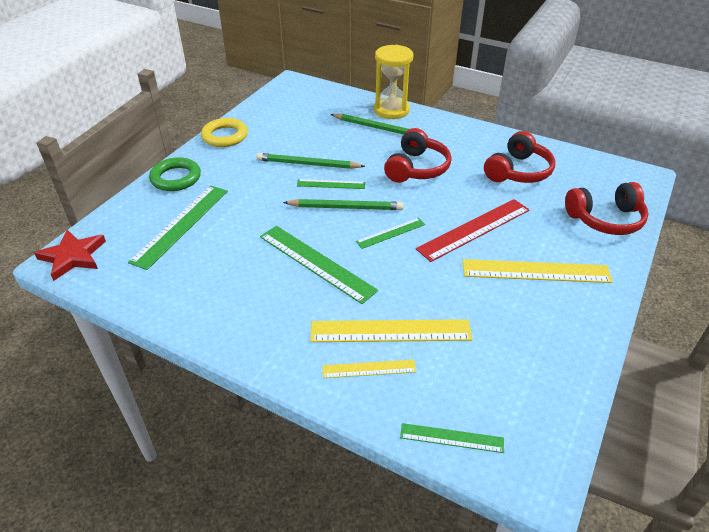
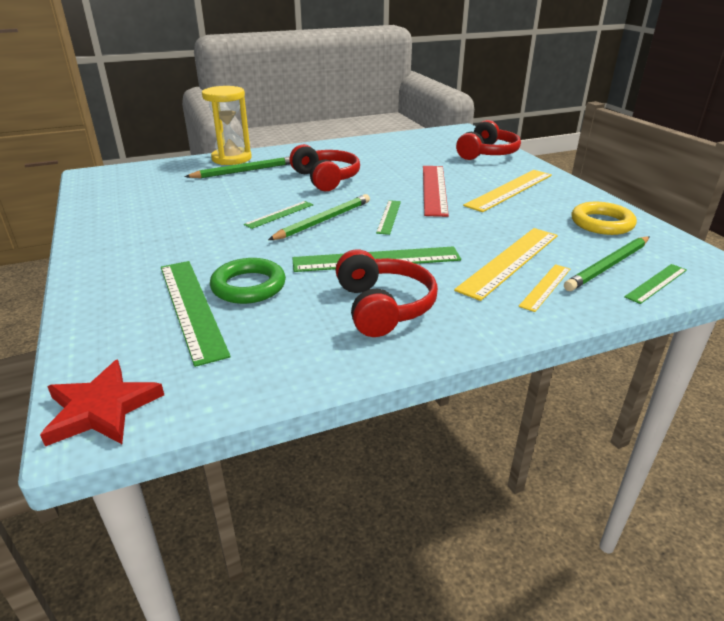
camera: 50 degrees left, 10 degrees down
green ring [149,157,201,191] -> green ring moved to [210,258,286,304]
yellow ring [201,118,248,147] -> yellow ring moved to [572,202,637,235]
green pencil [256,153,365,169] -> green pencil moved to [564,236,649,291]
red headphones [484,131,555,183] -> red headphones moved to [335,249,438,337]

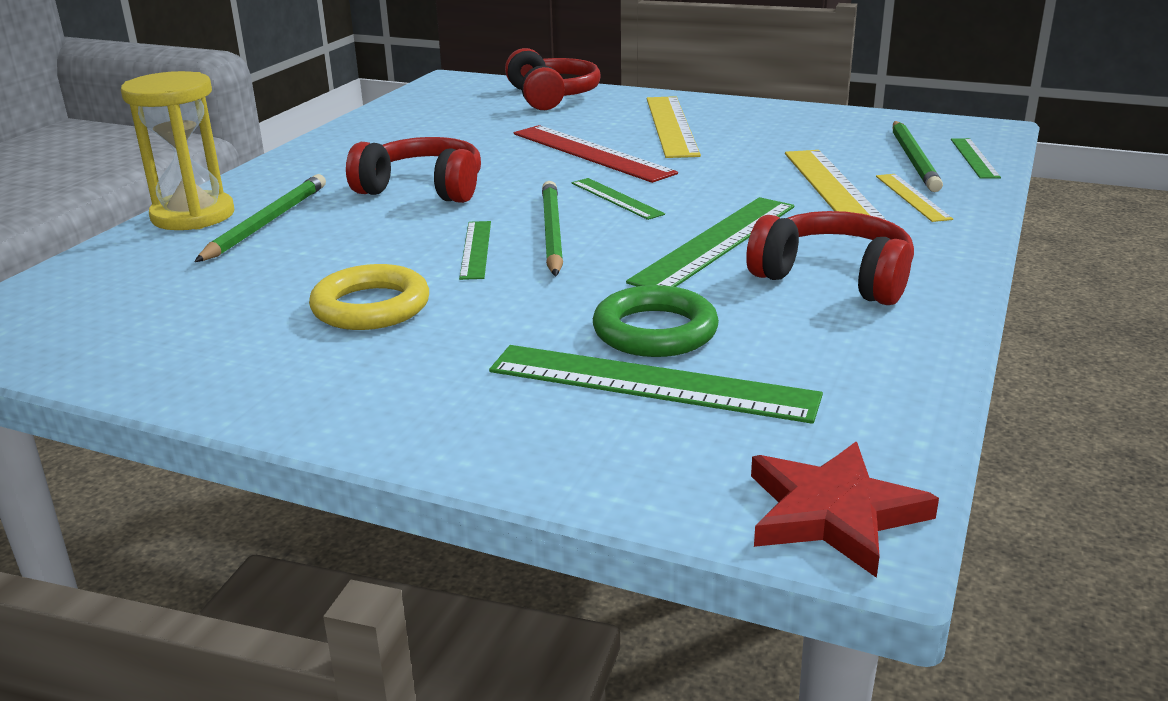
camera: 45 degrees left, 5 degrees down
yellow ring [572,202,637,235] -> yellow ring moved to [309,264,429,330]

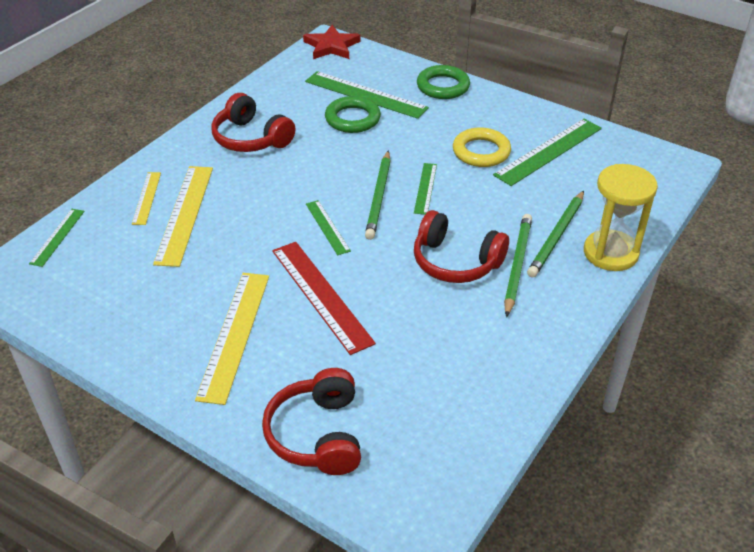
camera: 170 degrees left, 15 degrees up
green ruler [626,197,794,287] -> green ruler moved to [493,119,602,186]
green pencil [893,121,943,192] -> green pencil moved to [504,214,532,317]
none -> green ring [417,65,470,99]

